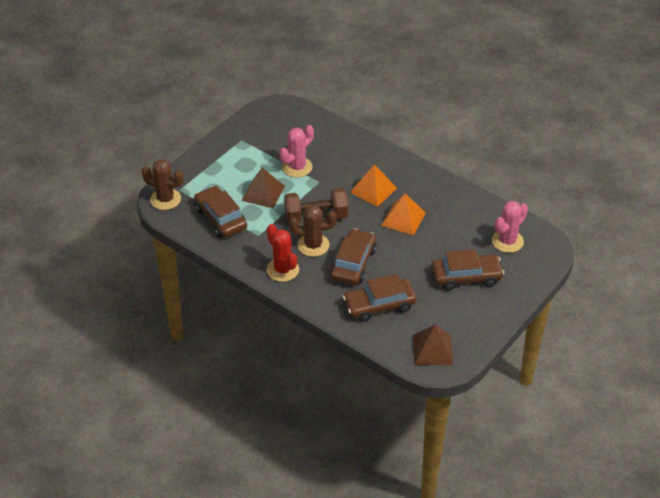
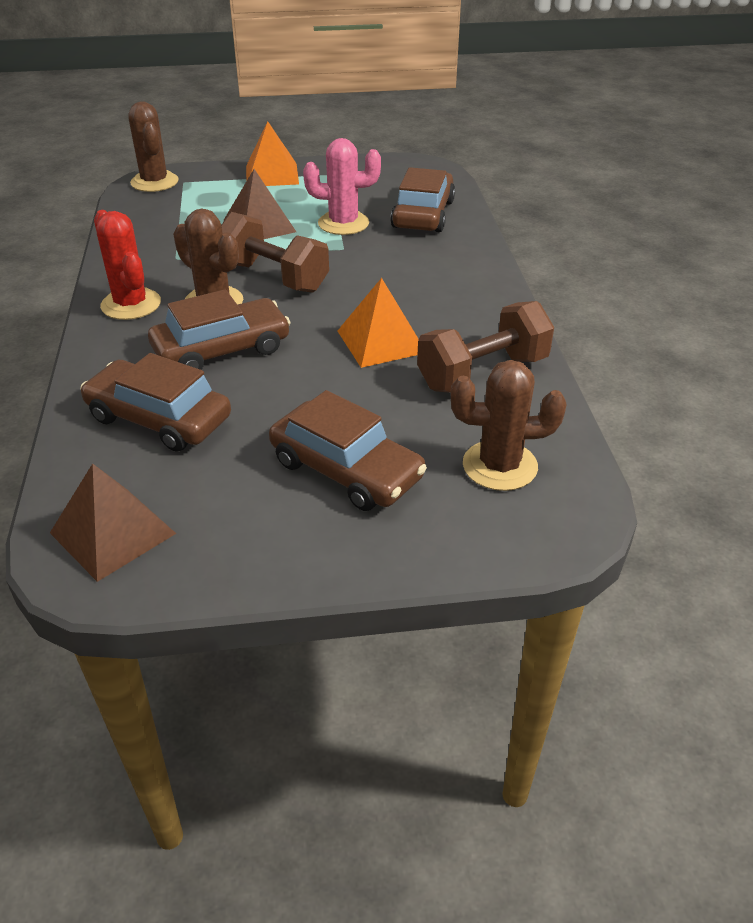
camera: 45 degrees right, 5 degrees down
brown car [194,186,247,238] -> brown car moved to [390,167,455,232]
red cactus [266,224,299,282] -> red cactus turned 45 degrees counterclockwise [94,210,161,320]
orange pyramid [350,164,397,207] -> orange pyramid moved to [246,121,299,186]
pink cactus [492,201,528,253] -> brown cactus [451,360,567,491]
none -> brown dumbbell [417,301,554,393]

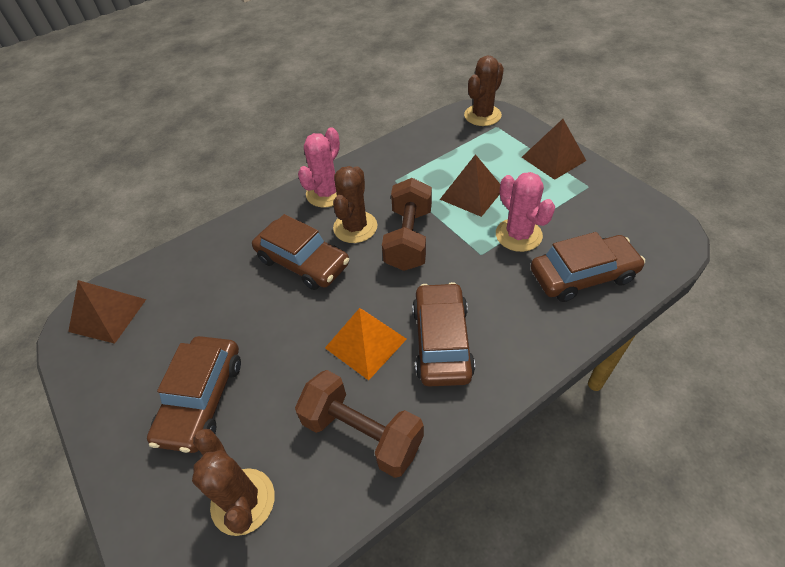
camera: 65 degrees right, 10 degrees up
brown car [80,353,231,452] -> brown car moved to [412,282,475,387]
red cactus [94,210,161,320] -> pink cactus [298,127,340,207]
orange pyramid [246,121,299,186] -> brown pyramid [522,119,586,180]

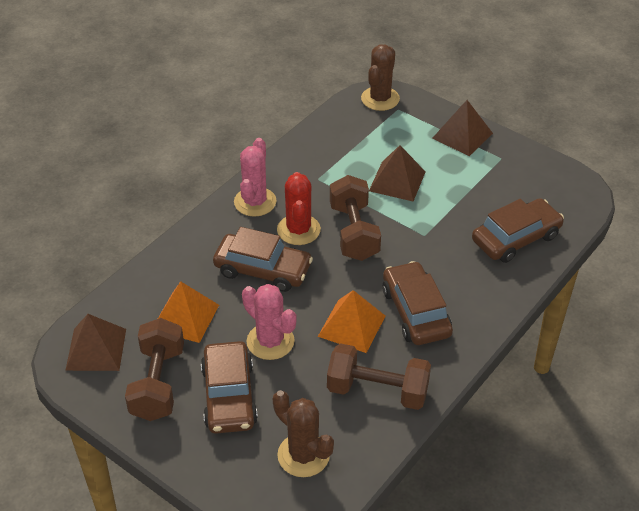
camera: 20 degrees left, 5 degrees down
brown cactus [333,166,378,243] -> red cactus [277,172,321,245]
pink cactus [496,172,555,252] -> pink cactus moved to [242,284,297,360]
none -> brown dumbbell [125,318,184,421]
none -> orange pyramid [158,281,219,343]

